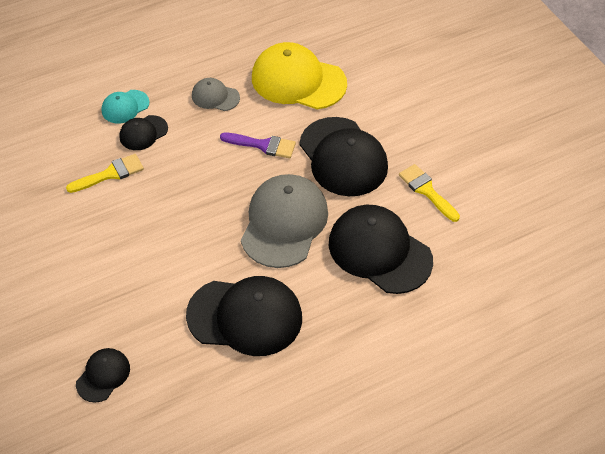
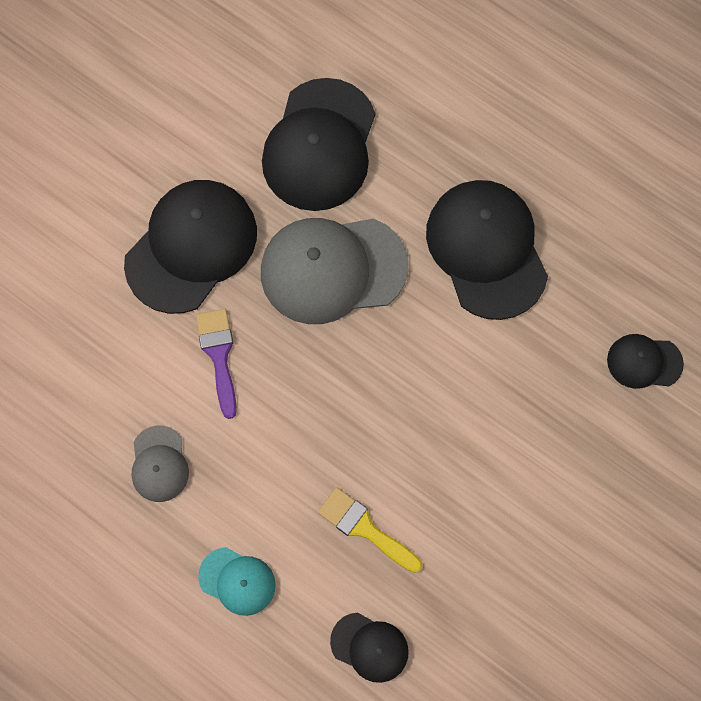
camera: 115 degrees left, 20 degrees up
black cap [119,115,168,150] -> black cap moved to [330,612,409,683]
yellow cap [252,42,347,109] -> none
yellow brush [399,164,460,222] -> none

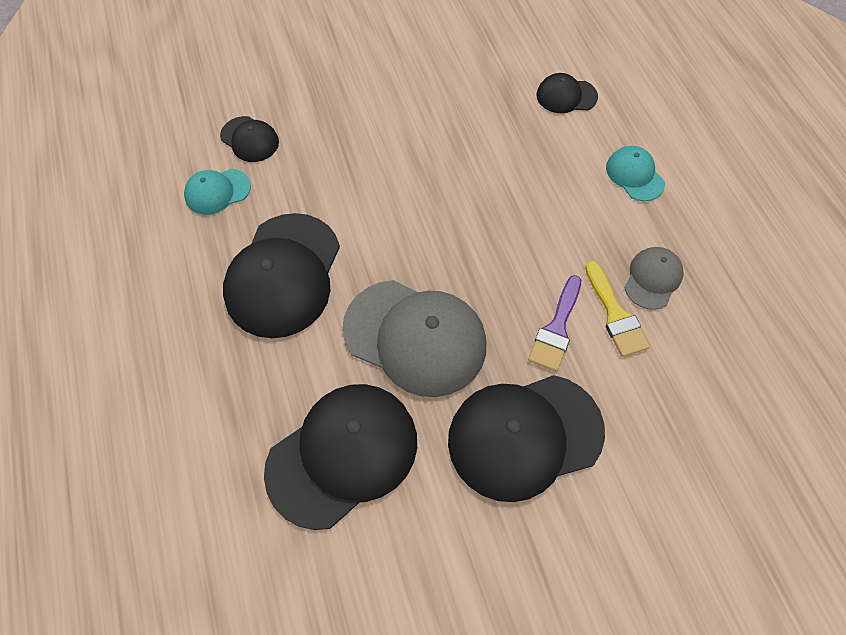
camera: 145 degrees left, 10 degrees down
yellow brush [318,487,422,573] -> yellow brush moved to [585,261,650,357]
black cap [330,612,409,683] -> black cap turned 60 degrees counterclockwise [536,73,598,113]
none -> turquoise cap [184,169,251,215]

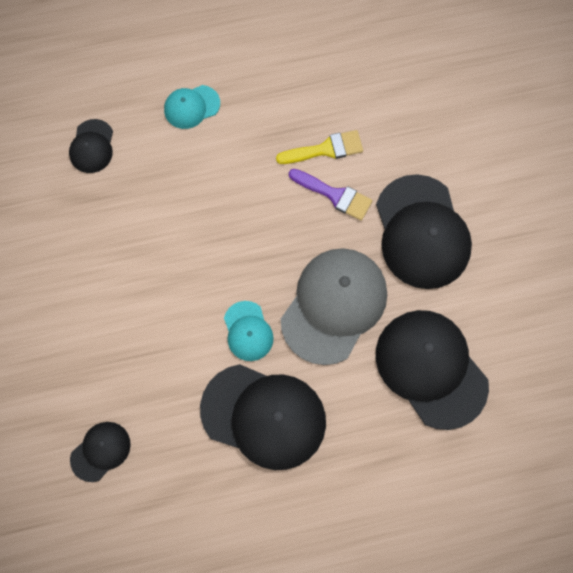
camera: 85 degrees left, 10 degrees up
turquoise cap [184,169,251,215] -> turquoise cap moved to [224,301,274,361]
grey cap [624,247,684,310] -> none

